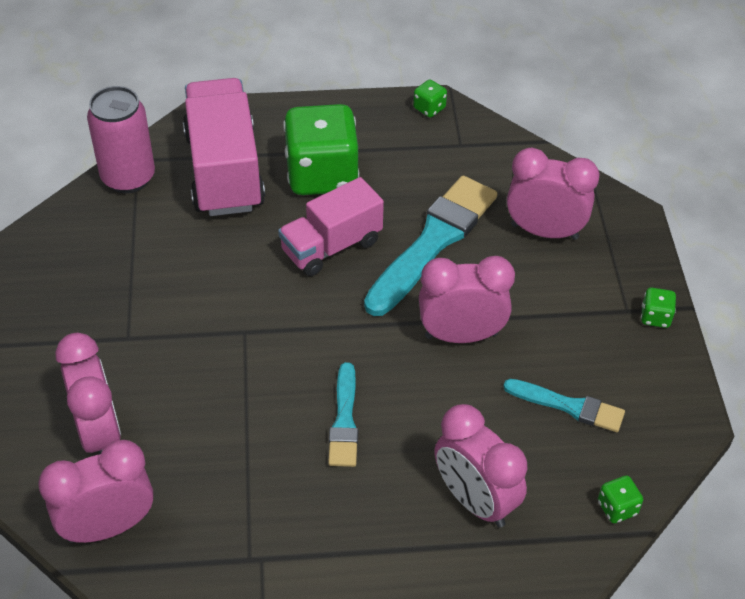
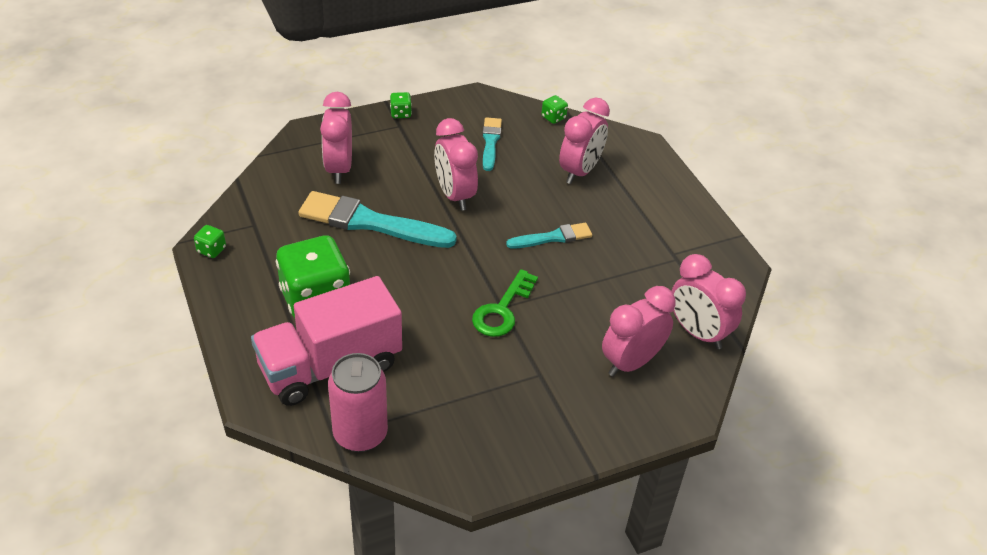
camera: 110 degrees left, 5 degrees down
pink truck [278,177,384,276] -> none
none -> green key [472,269,538,337]

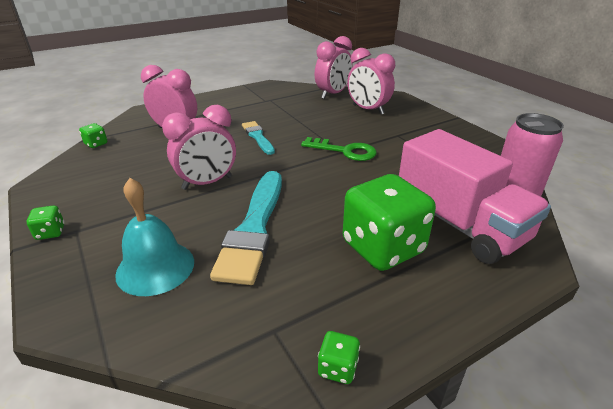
camera: 95 degrees left, 10 degrees down
pink clock [320,92,352,184] -> turquoise bell [115,178,194,296]
turquoise brush [482,117,502,171] -> none

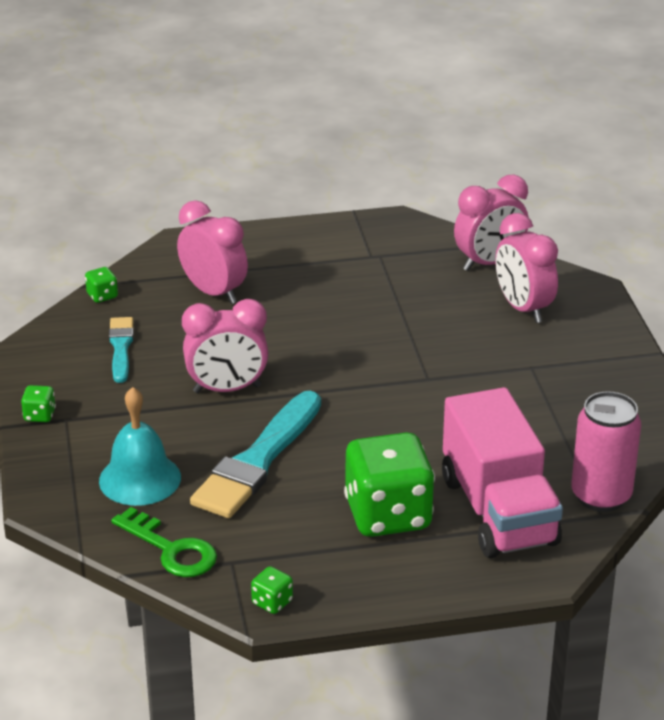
camera: 20 degrees right, 0 degrees up
turquoise brush [242,121,275,155] -> turquoise brush moved to [109,317,134,383]
green key [301,137,376,161] -> green key moved to [111,507,217,577]

